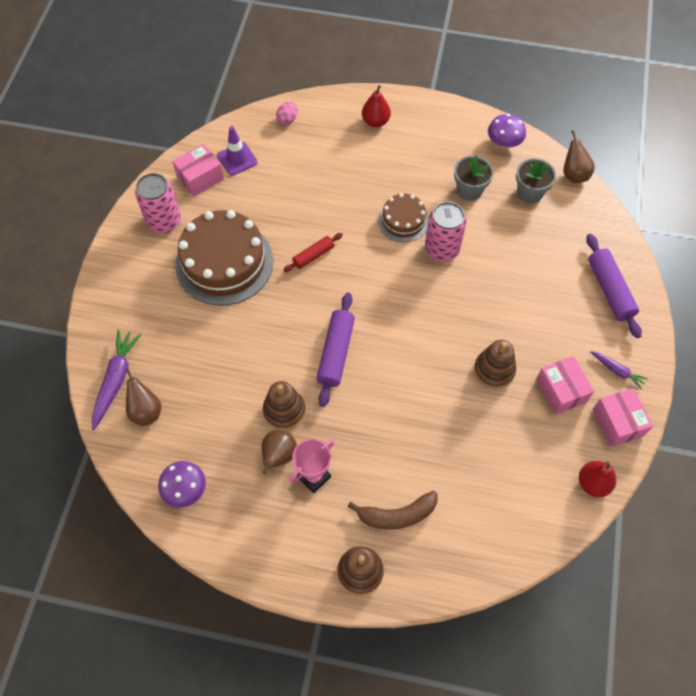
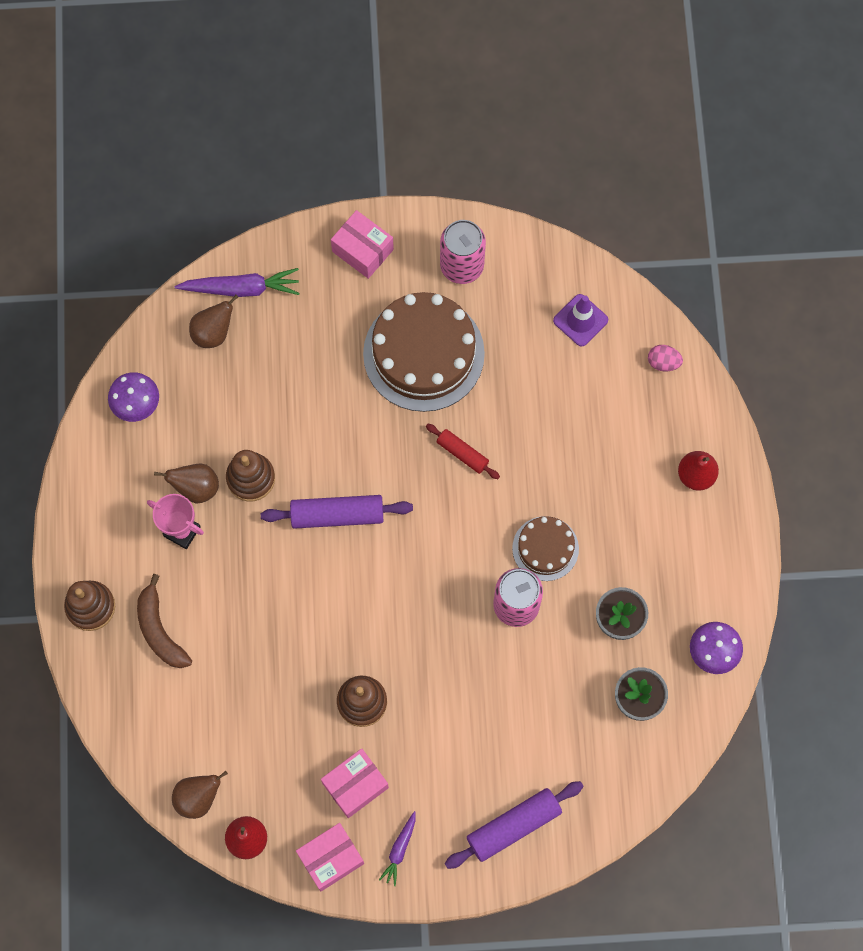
camera: 75 degrees right, 10 degrees up
pink box [172,144,224,197] -> pink box moved to [331,210,394,279]
brown pear [563,130,595,183] -> brown pear moved to [172,771,228,819]

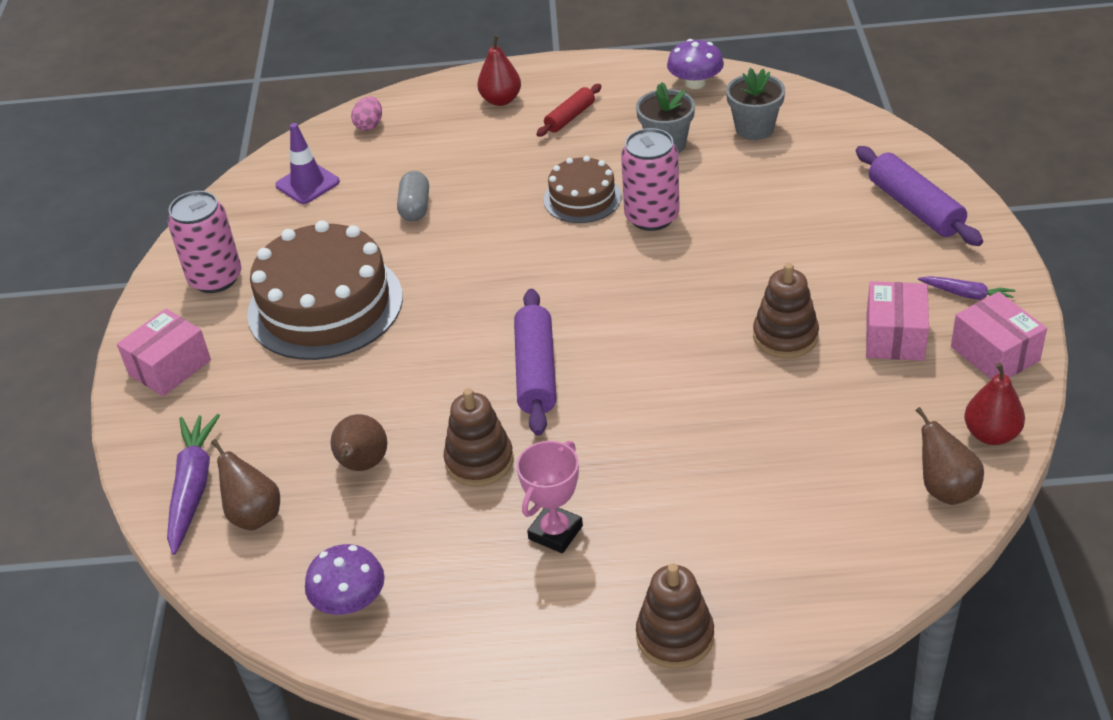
camera: 85 degrees left, 30 degrees down
brown banana [137,574,192,668] -> none
brown pear [154,463,219,504] -> brown pear moved to [331,414,387,471]
pink box [321,748,389,818] -> pink box turned 45 degrees clockwise [866,281,929,361]
red rolling pin [426,424,500,479] -> red rolling pin moved to [536,84,602,137]
none -> grey capsule [397,171,429,222]

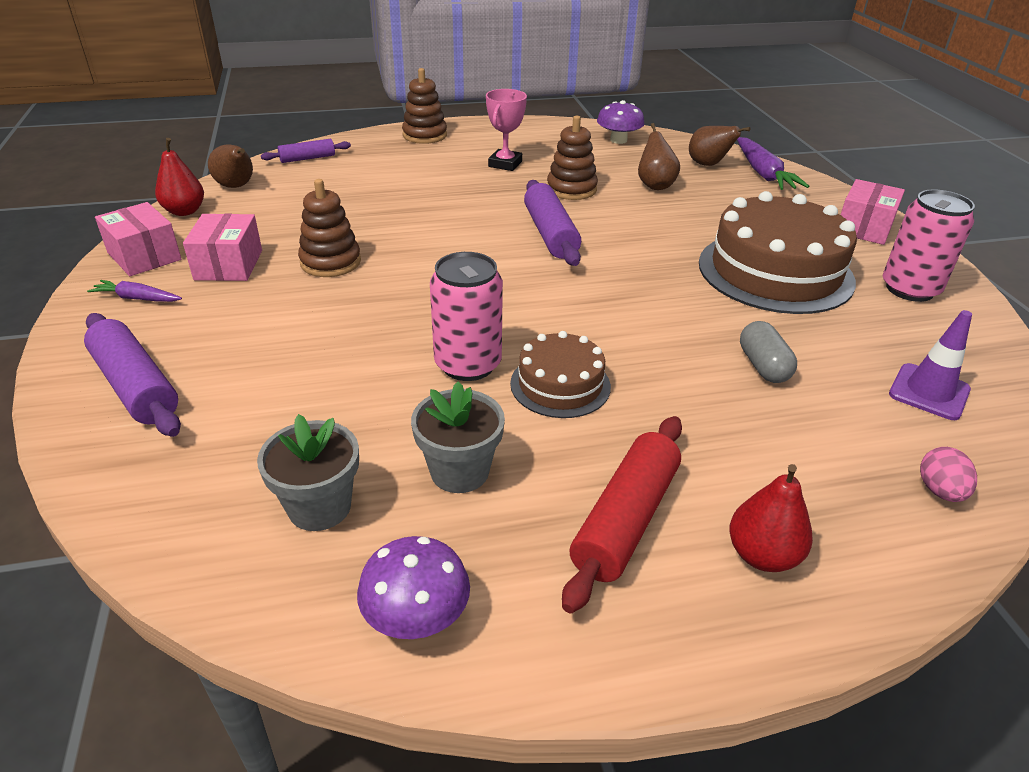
camera: 165 degrees right, 5 degrees down
red rolling pin [536,84,602,137] -> red rolling pin [562,416,682,613], size x1.66
none -> purple rolling pin [261,139,351,163]

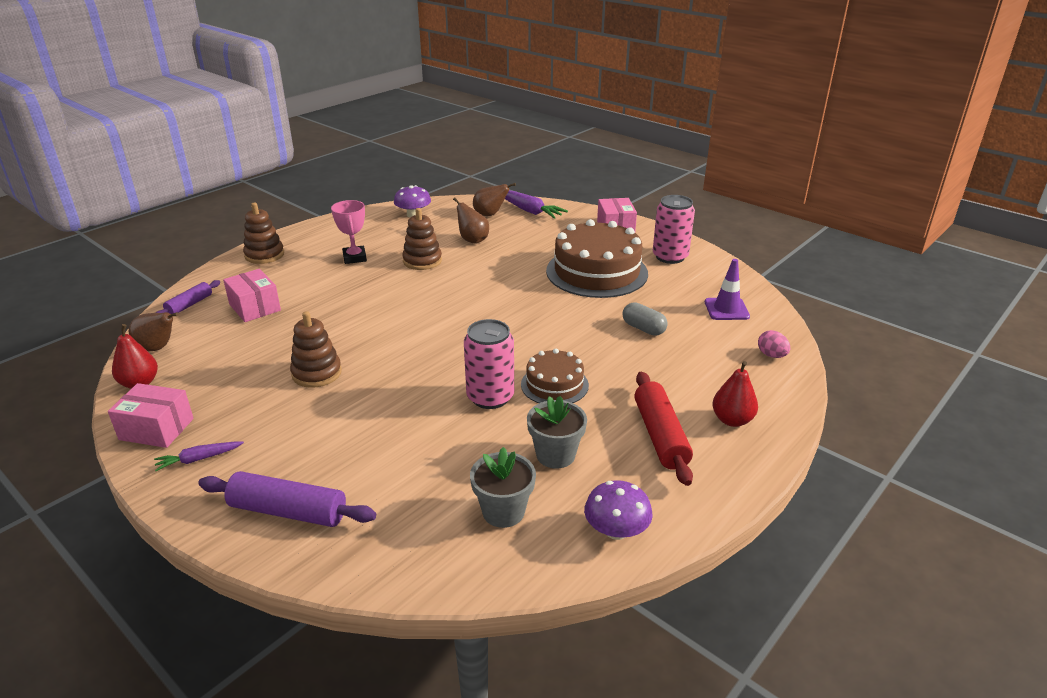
camera: 35 degrees left, 5 degrees down
pink box [183,214,262,281] -> pink box moved to [223,269,281,322]
purple rolling pin [524,180,581,266] -> none

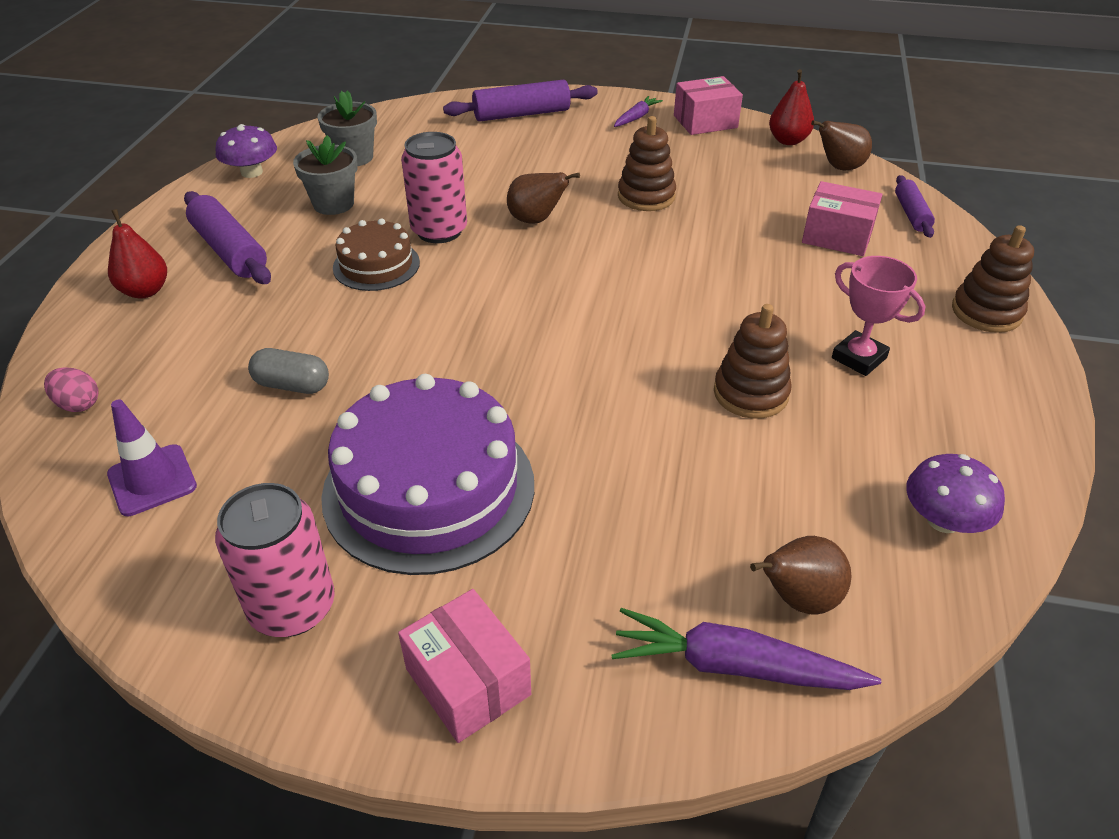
camera: 150 degrees right, 10 degrees up
brown pear [453,197,489,244] -> brown pear moved to [507,172,580,224]
brown cake [546,219,648,298] -> purple cake [321,374,534,575]
red rolling pin [634,372,693,486] -> purple rolling pin [184,191,271,284]

